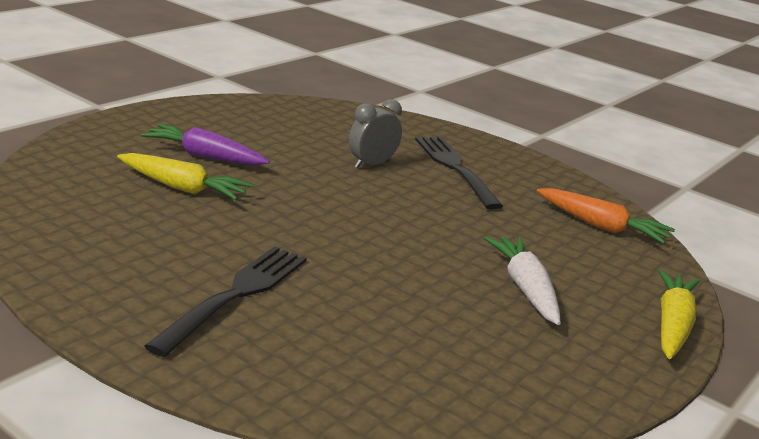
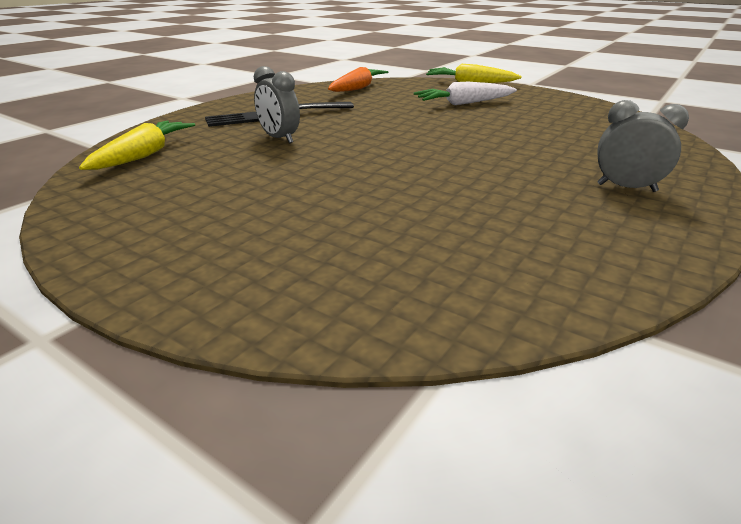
camera: 90 degrees left, 5 degrees up
yellow carrot [117,153,254,200] -> yellow carrot moved to [79,121,195,170]
purple carrot [141,124,270,165] -> none
black fork [144,246,307,357] -> none
none -> grey clock [597,100,689,192]

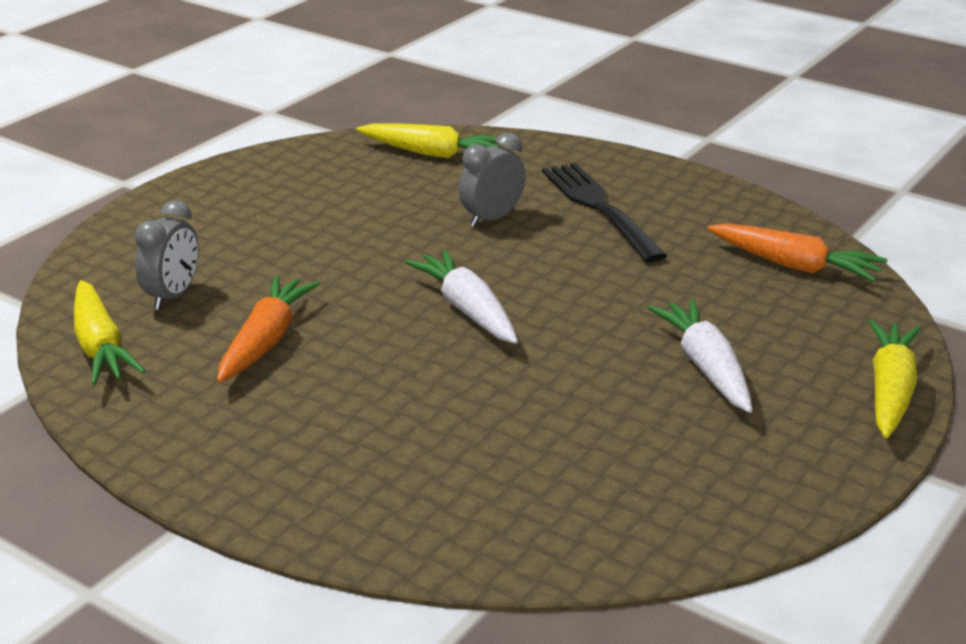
camera: 90 degrees right, 0 degrees up
grey clock [597,100,689,192] -> grey clock moved to [135,200,199,310]
none -> yellow carrot [74,280,146,385]
none -> orange carrot [217,276,320,383]
none -> white carrot [404,249,518,344]

